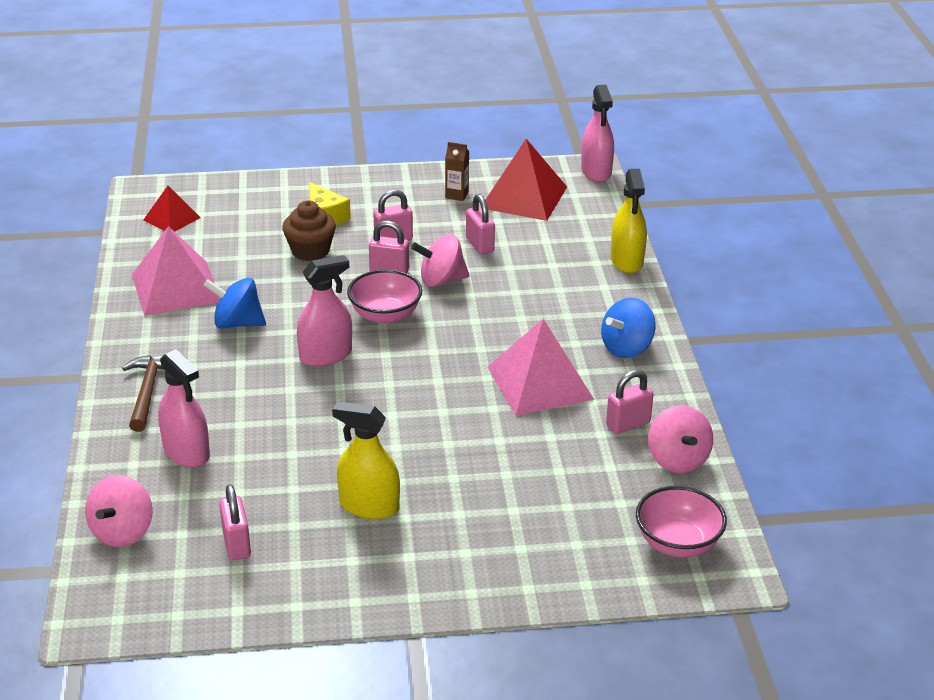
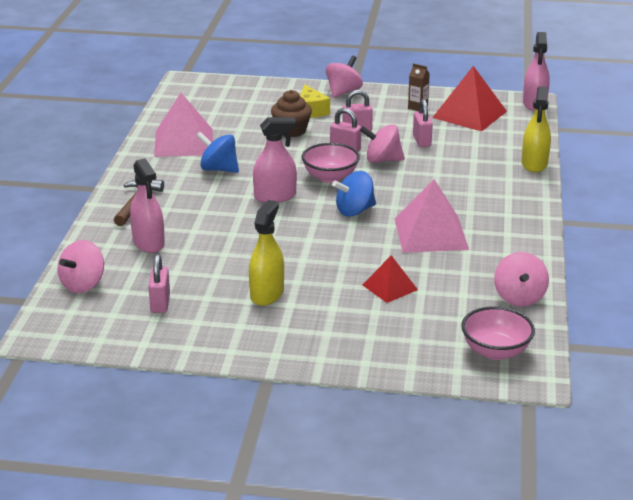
camera: 15 degrees right, 5 degrees down
red pyramid [143,186,201,232] -> red pyramid moved to [363,255,418,303]
yellow spray bottle [332,401,400,519] -> yellow spray bottle turned 75 degrees clockwise [249,200,284,306]
blue spinning top [601,298,656,358] -> blue spinning top moved to [332,171,376,217]
pink padlock [606,370,654,434] -> none
none -> pink spinning top [326,56,363,98]

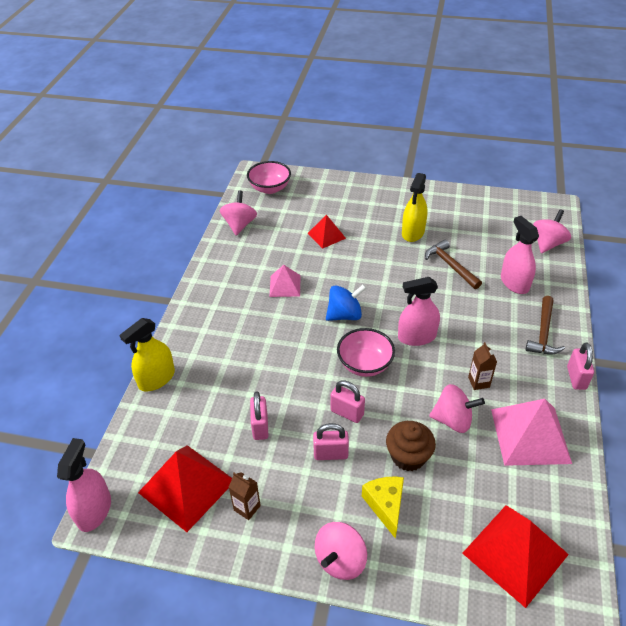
camera: 175 degrees left, 15 degrees up
pink padlock [148,254,170,313] -> pink padlock moved to [567,343,594,390]
blue spinning top [196,132,239,173] -> brown carton [468,342,497,390]
pink spinning top [360,124,405,163] -> pink spinning top moved to [429,384,485,433]
pink pyramid [395,179,469,253] -> pink pyramid [269,265,300,297], size x0.57
yellow spray bottle [521,86,551,172] -> yellow spray bottle turned 150 degrees counterclockwise [119,318,175,391]
none -> brown hammer [425,240,482,289]
none -> red pyramid [462,505,569,608]

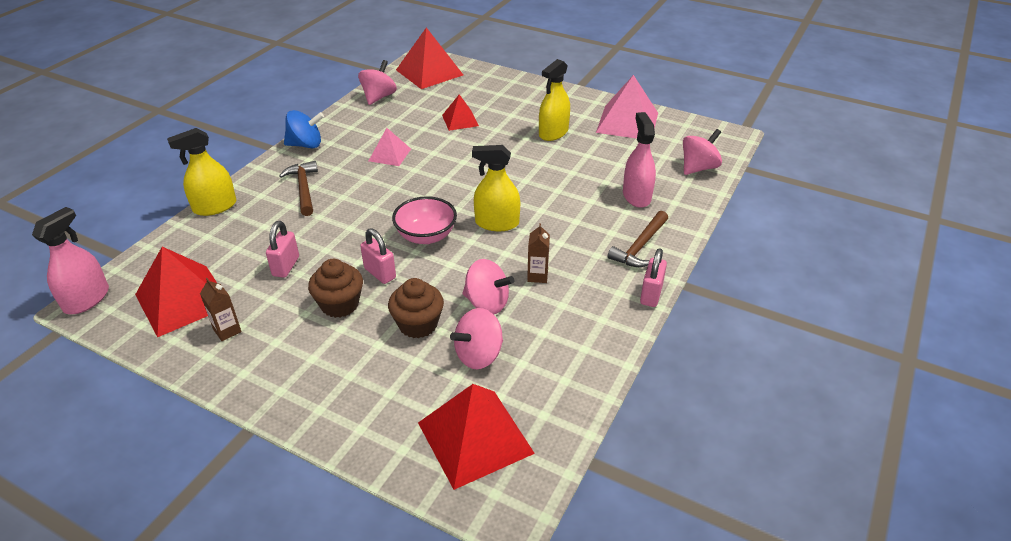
camera: 15 degrees right, 5 degrees down
pink bowl [247,161,291,194] -> red pyramid [396,27,463,89]
pink padlock [313,423,349,460] -> brown cupcake [308,259,363,318]
pink spinning top [315,522,367,580] -> pink spinning top moved to [450,308,503,369]
blue spinning top [326,284,366,321] -> blue spinning top moved to [284,110,324,148]
yellow cheese [362,477,404,539] -> none
pink spray bottle [398,277,440,346] -> yellow spray bottle [472,145,520,231]
brown hammer [425,240,482,289] -> brown hammer moved to [279,161,318,216]
pink pyramid [491,399,572,466] -> pink pyramid moved to [596,75,658,139]

